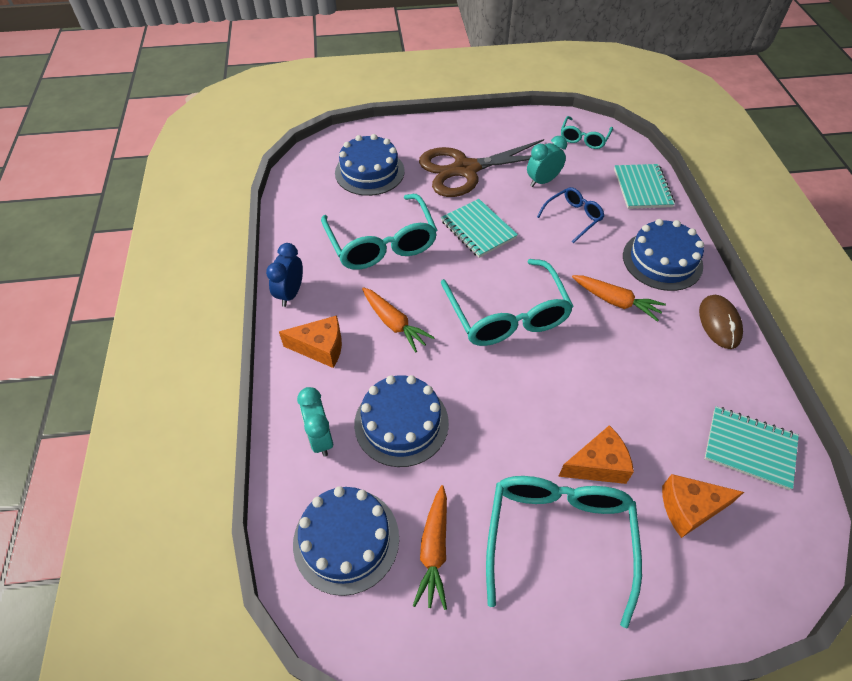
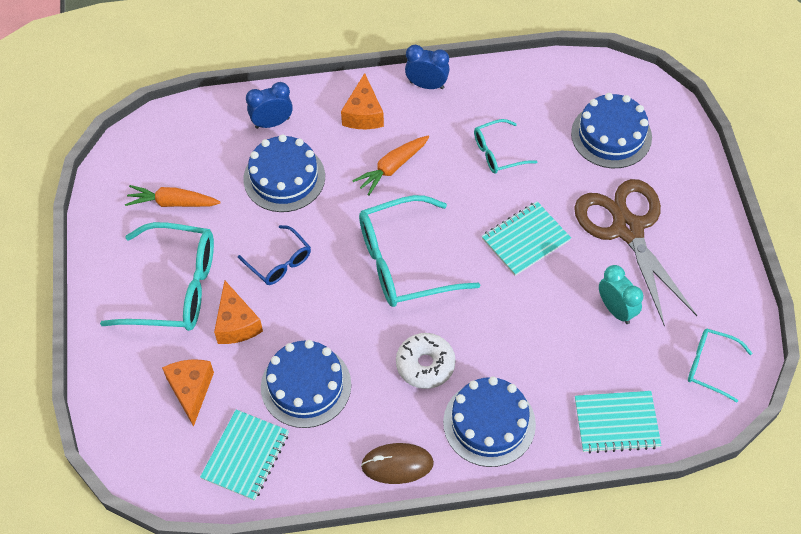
camera: 90 degrees right, 5 degrees up
blue cake [293,486,399,596] -> blue cake moved to [261,340,351,428]
turquoise clock [297,387,333,457] -> blue clock [246,82,293,129]
turquoise glasses [321,194,437,270] -> turquoise glasses [474,119,537,174], size x0.53
blue glasses [537,187,604,244] -> blue glasses moved to [238,225,311,285]
orange carrot [572,275,666,322] -> white donut [396,333,456,389]

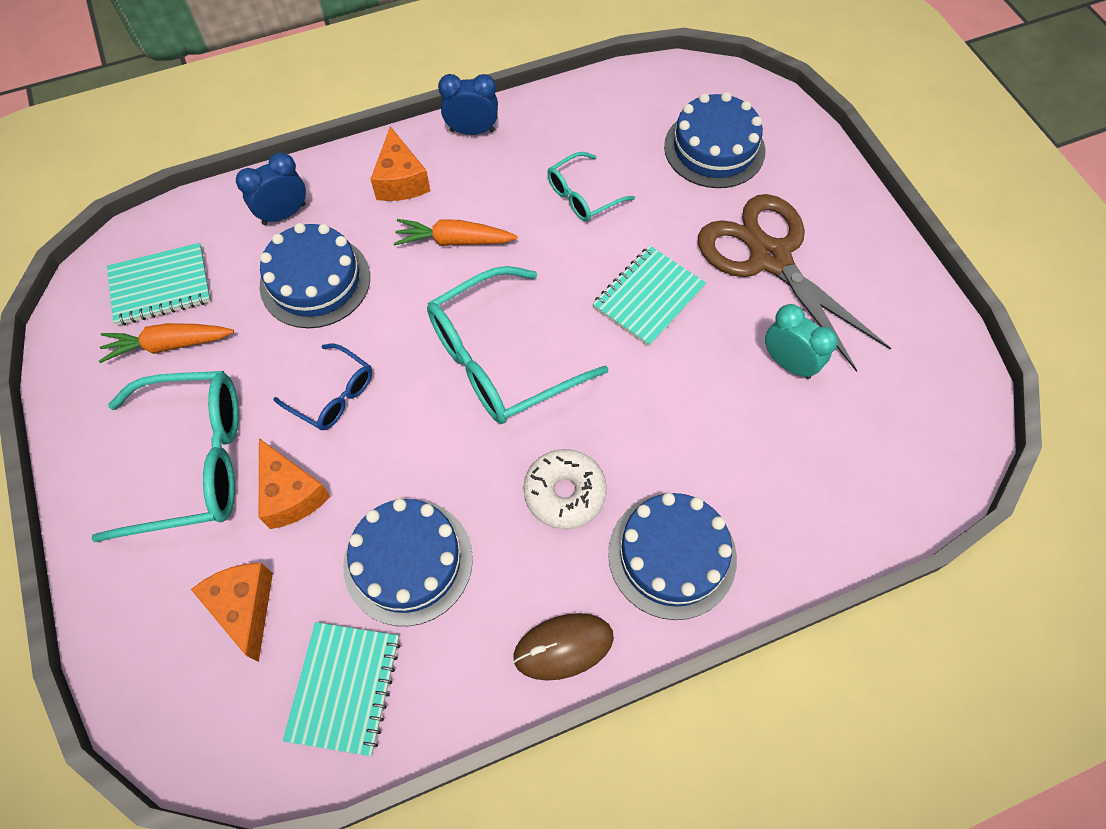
camera: 15 degrees left, 5 degrees up
orange carrot [352,136,429,196] -> orange carrot turned 60 degrees clockwise [394,219,518,246]
turquoise notebook [575,391,661,453] -> turquoise notebook moved to [107,243,211,326]
turquoise glasses [688,329,752,402] -> none

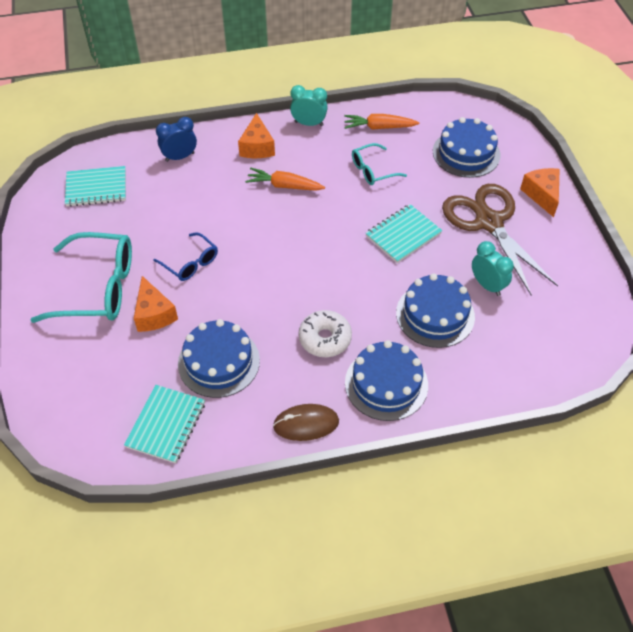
camera: 10 degrees right, 10 degrees down
orange carrot [99,323,234,363] -> orange carrot moved to [344,114,419,130]
orange cheese [191,563,273,662] -> orange cheese moved to [520,168,559,217]
blue cake [259,223,370,328] -> blue cake moved to [396,273,475,348]
turquoise glasses [427,266,609,424] -> none
blue clock [438,74,498,135] -> turquoise clock [290,85,328,126]

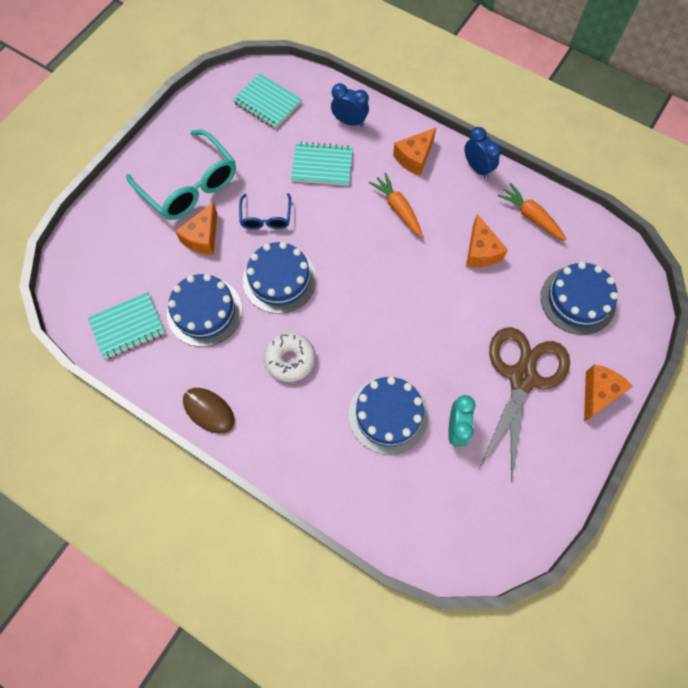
camera: 45 degrees right, 15 degrees up
turquoise clock [290,85,328,126] -> blue clock [465,127,501,179]
blue cake [345,340,428,421] -> blue cake moved to [243,242,316,314]
turquoise glasses [352,143,407,185] -> orange cheese [466,214,508,267]
turquoise notebook [366,204,442,263] -> turquoise notebook moved to [291,142,353,186]

